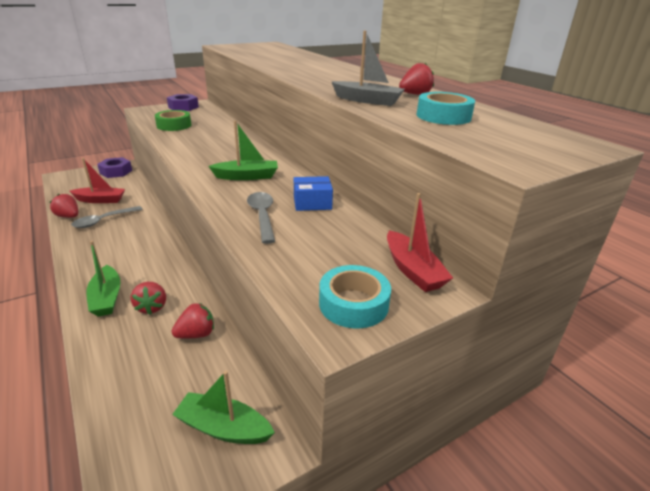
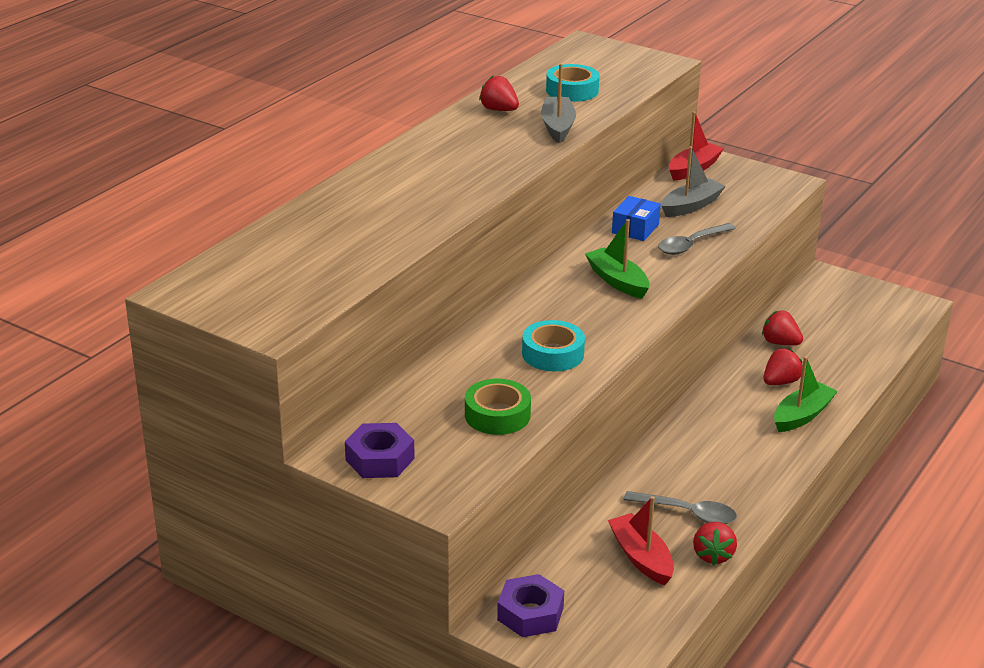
camera: 115 degrees left, 0 degrees up
green boat [172,371,275,444] -> none
blue box [294,176,333,211] -> blue box turned 60 degrees clockwise [612,196,661,241]
turquoise tape [319,265,391,328] -> turquoise tape moved to [522,320,585,371]
none -> grey boat [661,146,726,217]

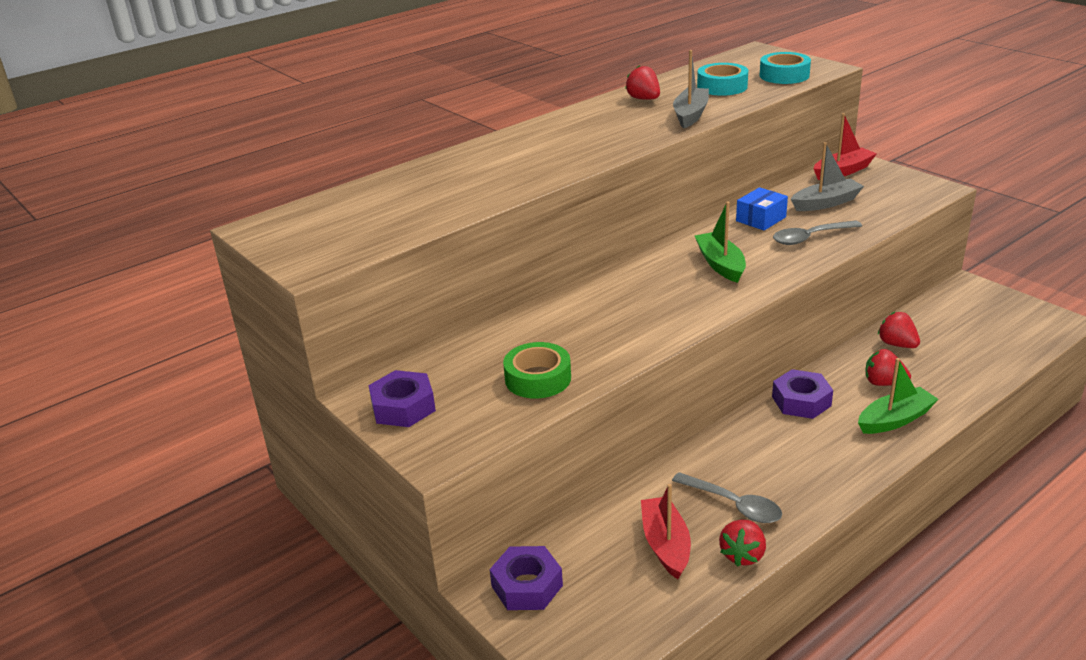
camera: 20 degrees right, 0 degrees up
turquoise tape [522,320,585,371] -> turquoise tape moved to [760,52,811,84]
red strawberry [764,349,803,385] -> red strawberry turned 135 degrees counterclockwise [865,349,911,386]
none -> purple nut [772,369,833,419]

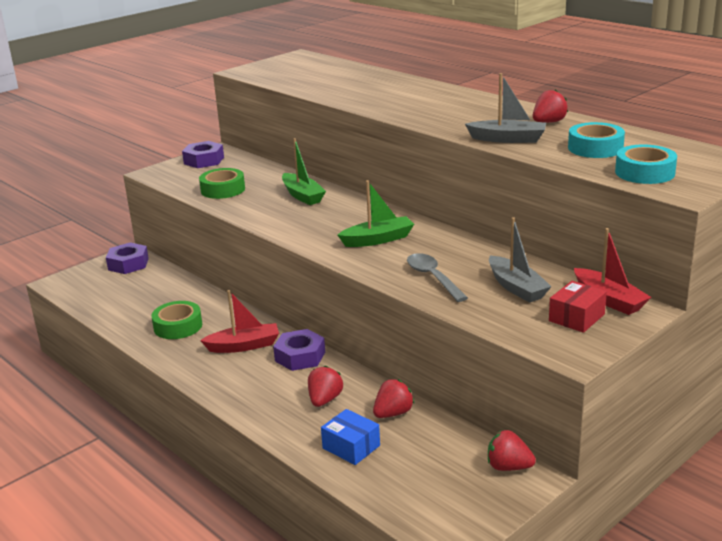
camera: 85 degrees right, 5 degrees down
red boat [641,484,691,579] -> red boat moved to [200,290,279,353]
grey spoon [672,472,782,523] -> green tape [151,301,202,339]
red strawberry [719,520,766,567] -> red strawberry moved to [488,430,536,471]
blue box [736,187,788,231] -> blue box moved to [321,409,380,465]
green boat [858,358,939,434] -> green boat moved to [282,138,326,205]
none -> red box [549,281,607,333]

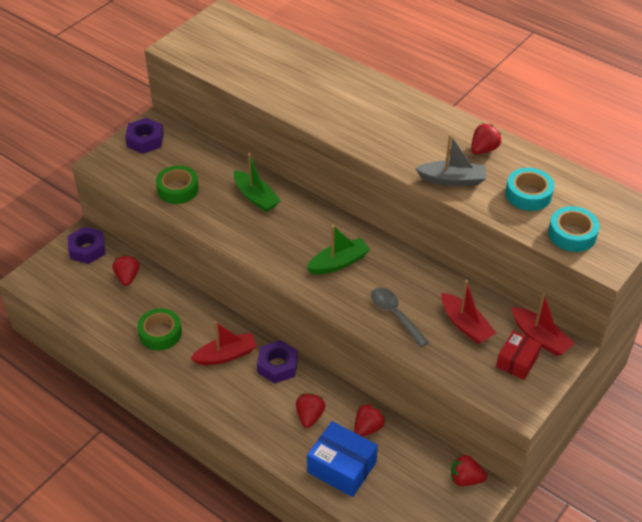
camera: 10 degrees left, 20 degrees up
blue box [321,409,380,465] -> blue box [307,421,378,497], size x1.55
grey boat [489,217,552,303] -> red boat [441,280,496,344]
none -> red strawberry [113,255,139,286]

